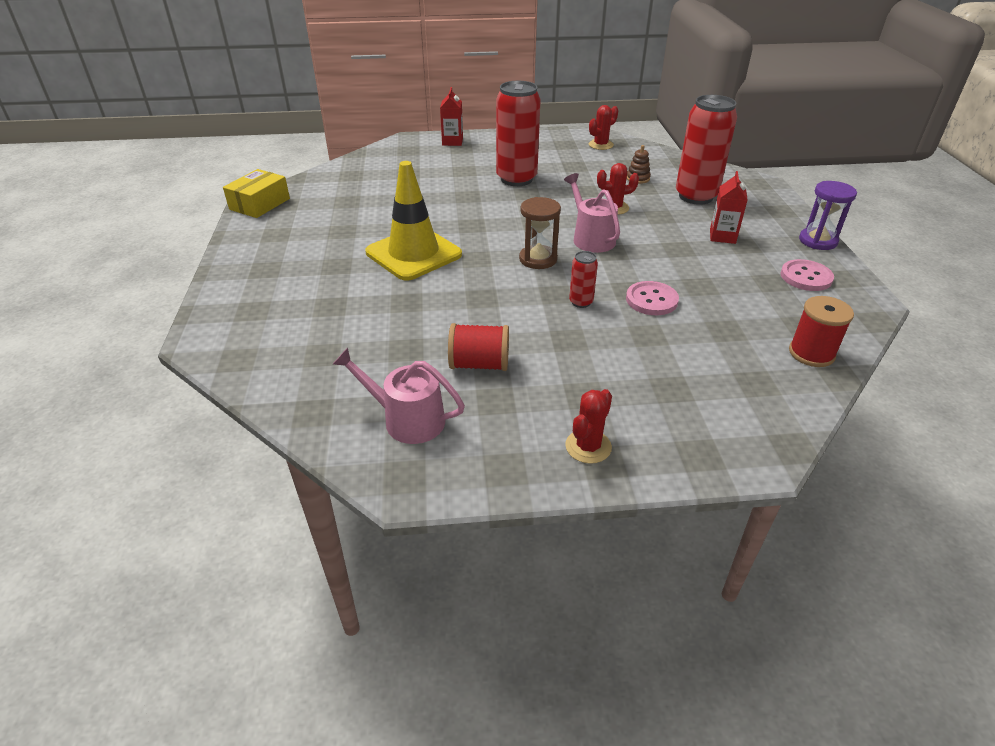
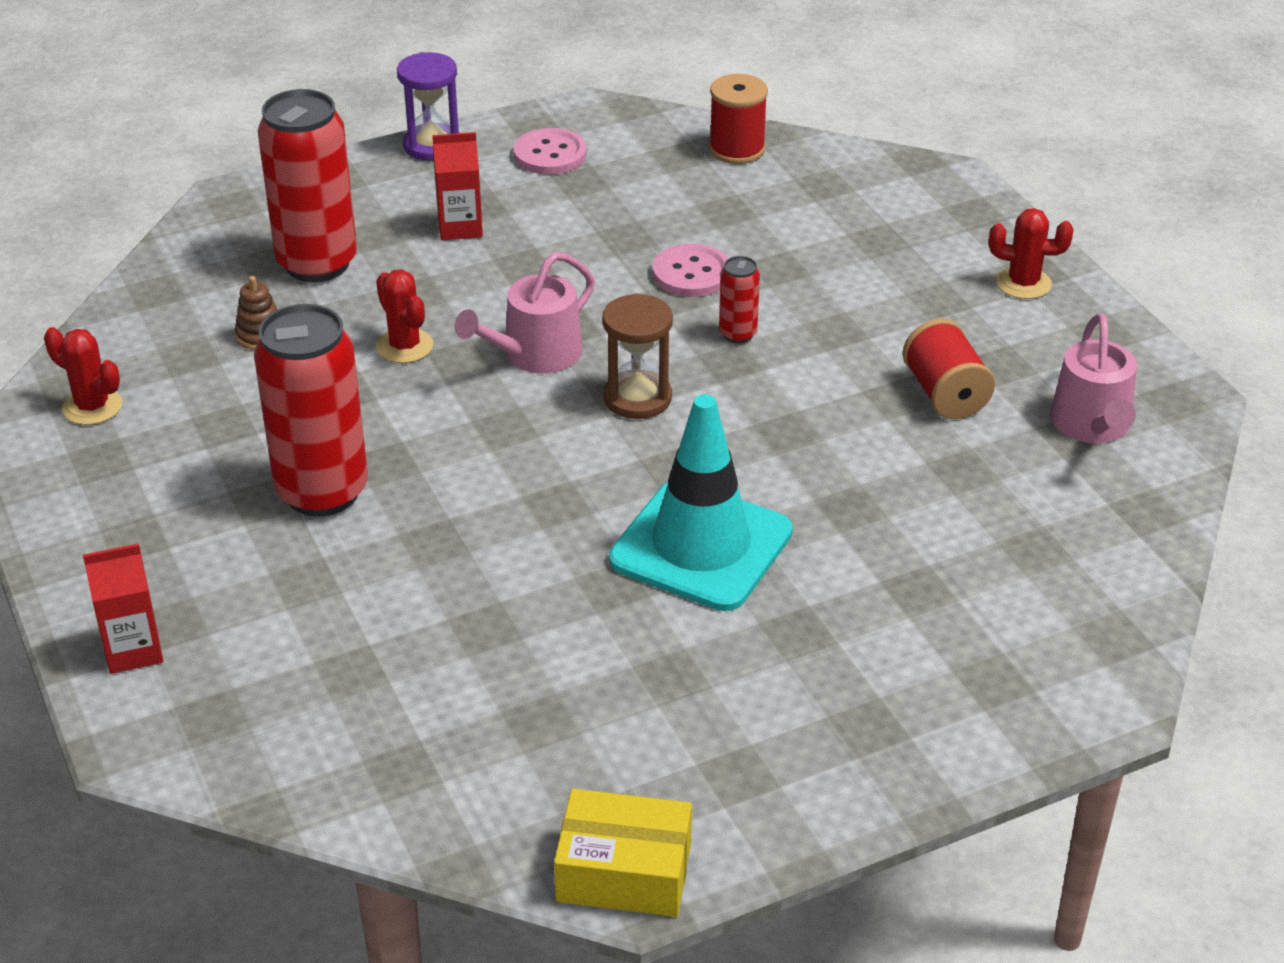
camera: 110 degrees left, 0 degrees up
yellow traffic cone [365,161,462,281] -> turquoise traffic cone [609,394,793,611]

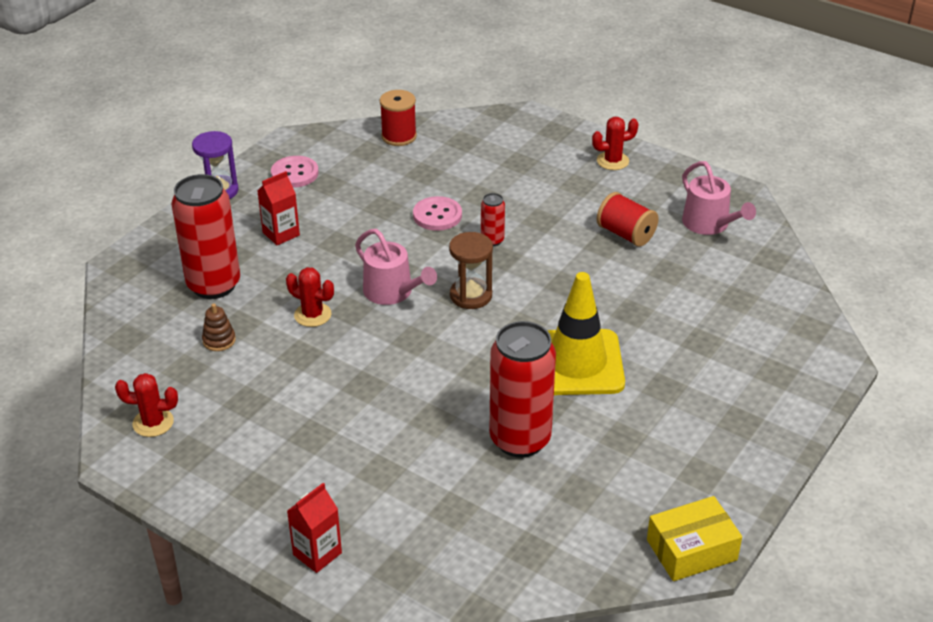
camera: 30 degrees left, 0 degrees up
red can [254,304,368,517] -> red can moved to [489,321,556,458]
pink watering can [454,252,595,373] -> pink watering can turned 60 degrees counterclockwise [355,229,437,305]
turquoise traffic cone [609,394,793,611] -> yellow traffic cone [547,272,625,395]

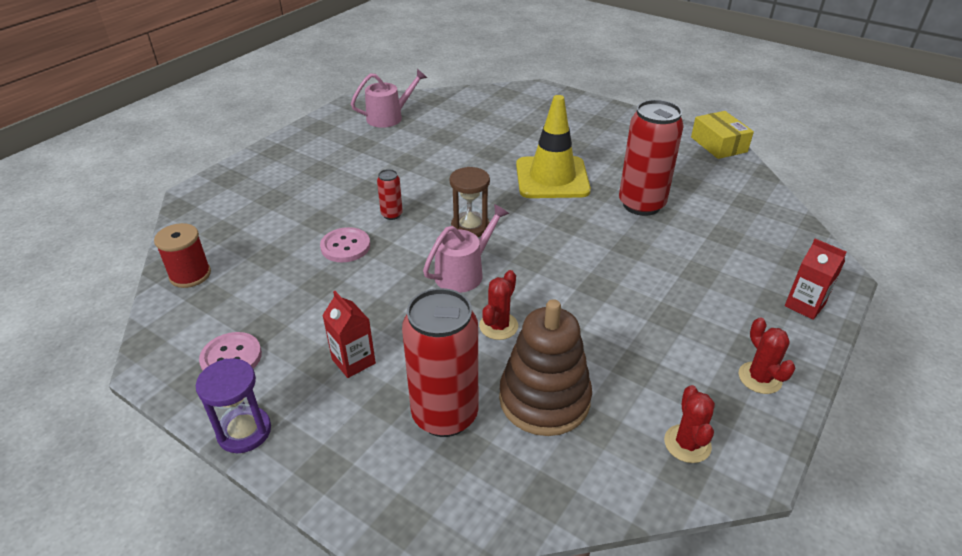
camera: 90 degrees left, 0 degrees up
brown stacking toy [202,303,236,351] -> brown stacking toy [499,299,592,436], size x2.43
red cactus [592,117,639,170] -> red cactus moved to [739,318,795,394]
red spool [597,192,659,247] -> none

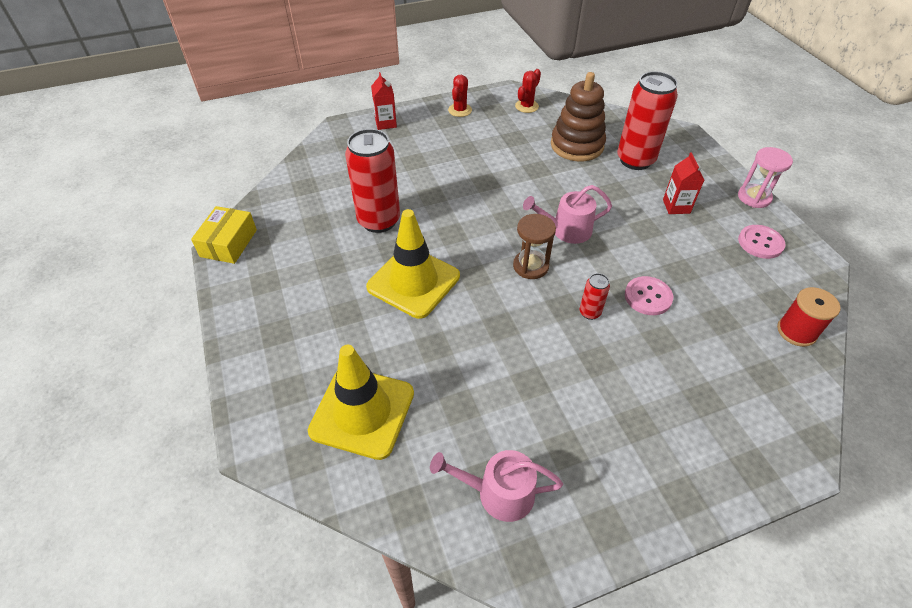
camera: 145 degrees left, 10 degrees up
purple hourglass [196,358,271,453] -> pink hourglass [738,147,793,208]
red cactus [479,270,518,340] -> none
none -> yellow traffic cone [308,345,414,460]

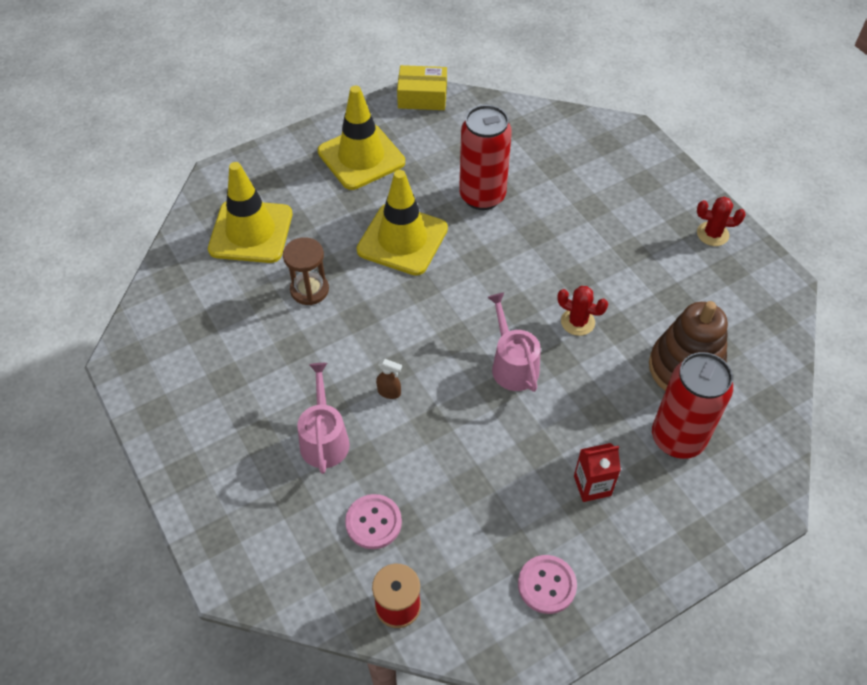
camera: 80 degrees right, 5 degrees up
red carton [371,72,397,130] -> none
pink watering can [430,450,563,522] -> pink watering can moved to [297,363,350,474]
brown hourglass [513,214,556,279] -> brown hourglass moved to [283,237,329,305]
red cactus [515,69,541,113] -> red cactus moved to [557,286,608,336]
red can [580,273,610,320] -> brown spray bottle [376,359,402,399]
pink button [625,276,673,315] -> pink button moved to [345,494,402,549]
pink hourglass [738,147,793,208] -> none
none -> yellow traffic cone [318,86,405,190]

